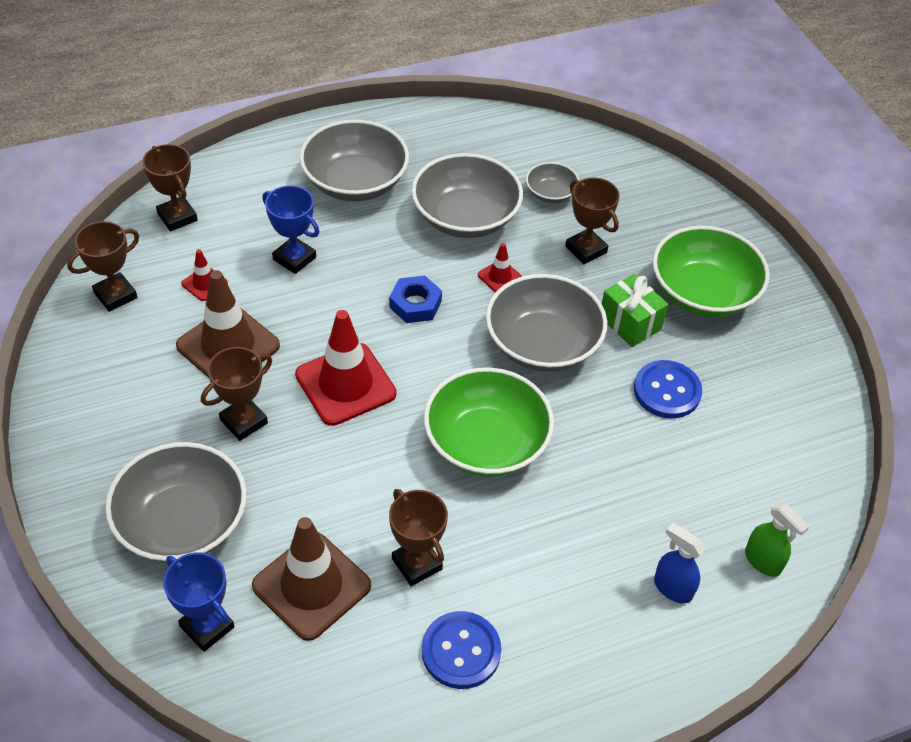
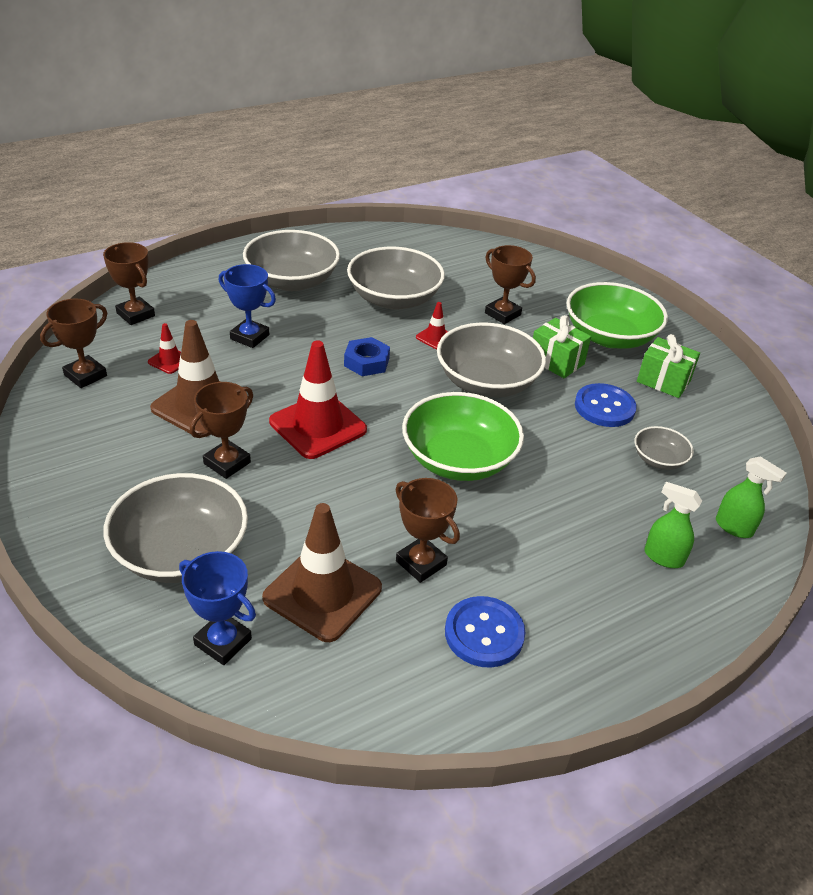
camera: 10 degrees left, 10 degrees down
grey bowl [526,162,579,203] -> grey bowl moved to [634,426,694,470]
blue spray bottle [654,523,705,603] -> green spray bottle [644,482,702,568]
none -> green gift [637,334,700,398]

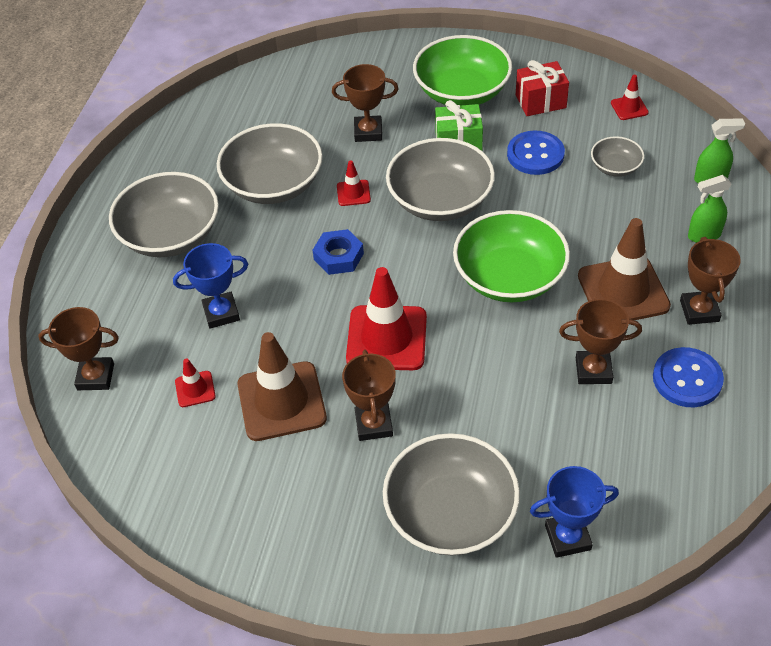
camera: 40 degrees left, 10 degrees up
brown trophy [40,299,107,388] -> brown trophy moved to [680,237,741,325]
brown traffic cone [262,503,382,642] -> brown traffic cone moved to [578,218,671,320]
green gift [637,334,700,398] -> red gift [516,60,569,116]
none -> red traffic cone [611,75,648,120]

